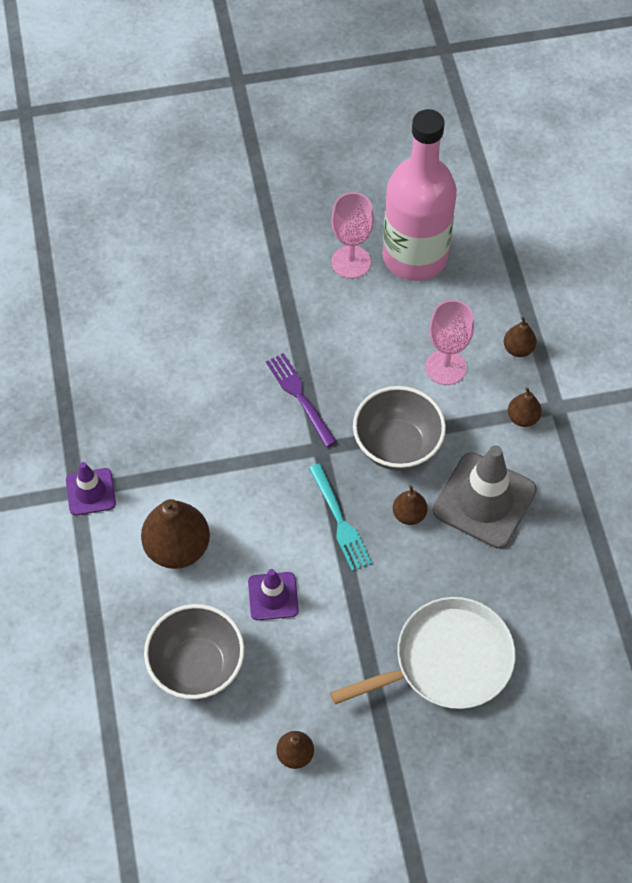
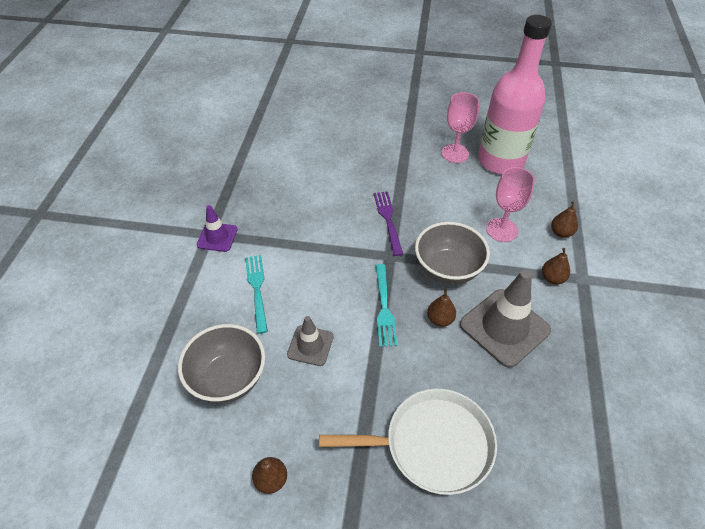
camera: 20 degrees right, 10 degrees down
brown pear [141,499,210,569] -> turquoise fork [245,255,268,334]
purple traffic cone [248,569,299,620] -> grey traffic cone [287,316,334,366]

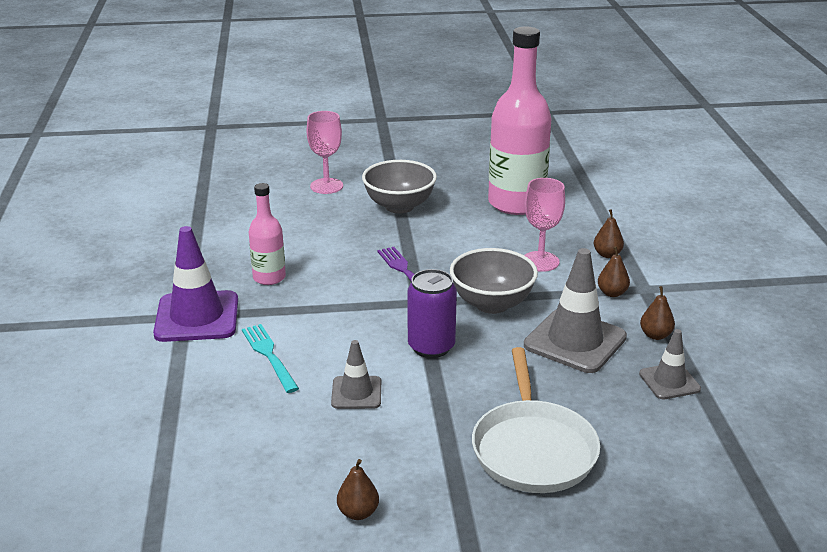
camera: 15 degrees left, 20 degrees down
grey bowl [178,324,265,403] -> grey bowl moved to [362,160,437,213]
purple traffic cone [197,205,238,252] -> purple traffic cone [153,226,238,342], size x1.79
white pan [319,389,497,495] -> white pan turned 105 degrees clockwise [472,347,600,493]
turquoise fork [375,264,397,347] -> purple can [407,269,457,358]
brown pear [427,289,456,327] -> brown pear moved to [640,286,675,340]
pink goblet [441,92,479,163] -> pink goblet moved to [307,111,343,194]
none -> pink bottle [249,183,286,285]
none -> grey traffic cone [639,329,701,399]

